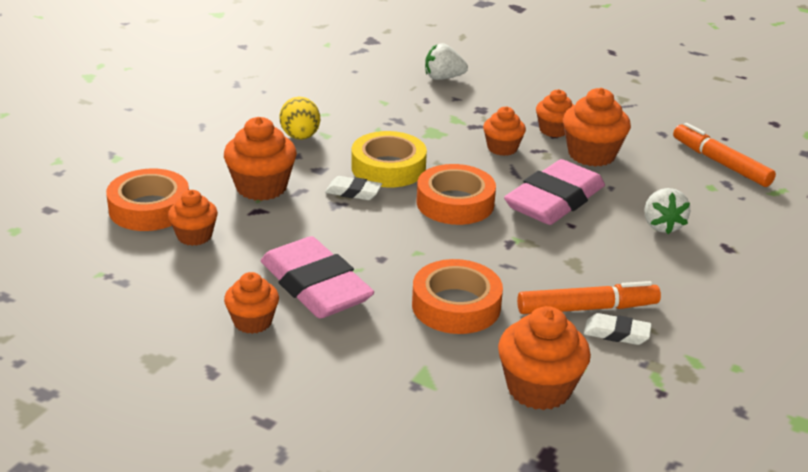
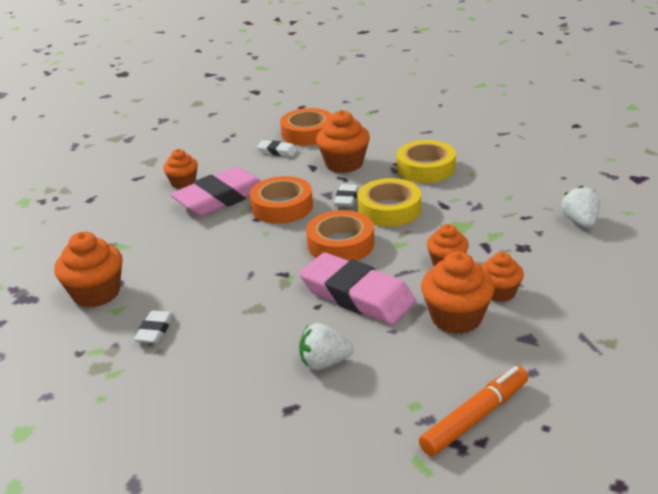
camera: 90 degrees right, 0 degrees up
orange cupcake [168,190,218,246] -> white eraser [257,140,298,157]
yellow egg [279,97,320,140] -> yellow tape [397,140,456,183]
orange tape [412,259,503,334] -> orange tape moved to [250,176,313,224]
orange marker [517,281,661,314] -> none

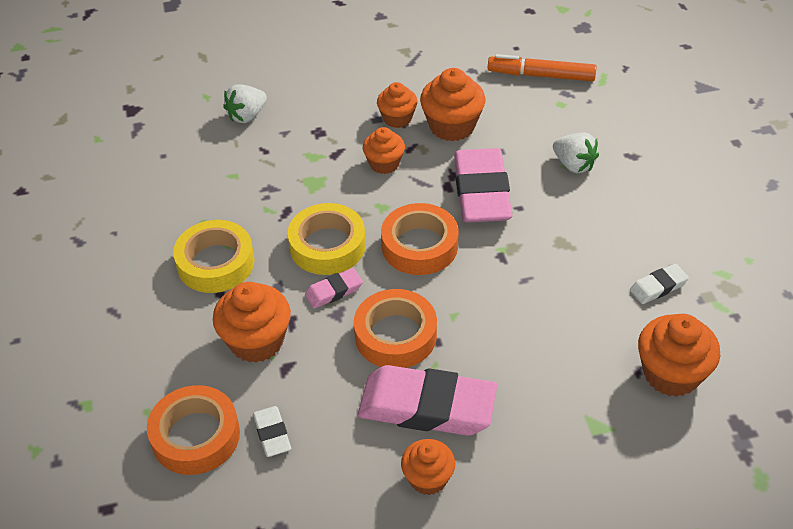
camera: 130 degrees left, 15 degrees up
white eraser [334,184,359,207] -> pink eraser [305,268,363,308]

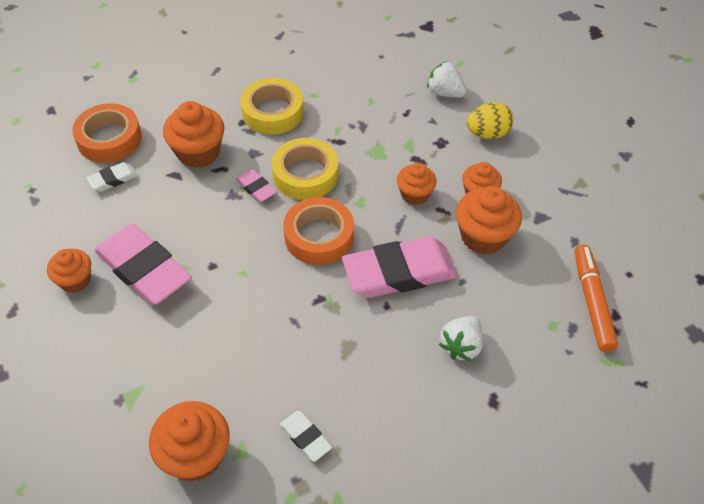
camera: 75 degrees right, 5 degrees up
orange tape [354,289,437,368] -> none
pink eraser [358,365,497,436] -> pink eraser turned 45 degrees counterclockwise [94,223,192,305]
none -> yellow egg [467,102,514,139]

